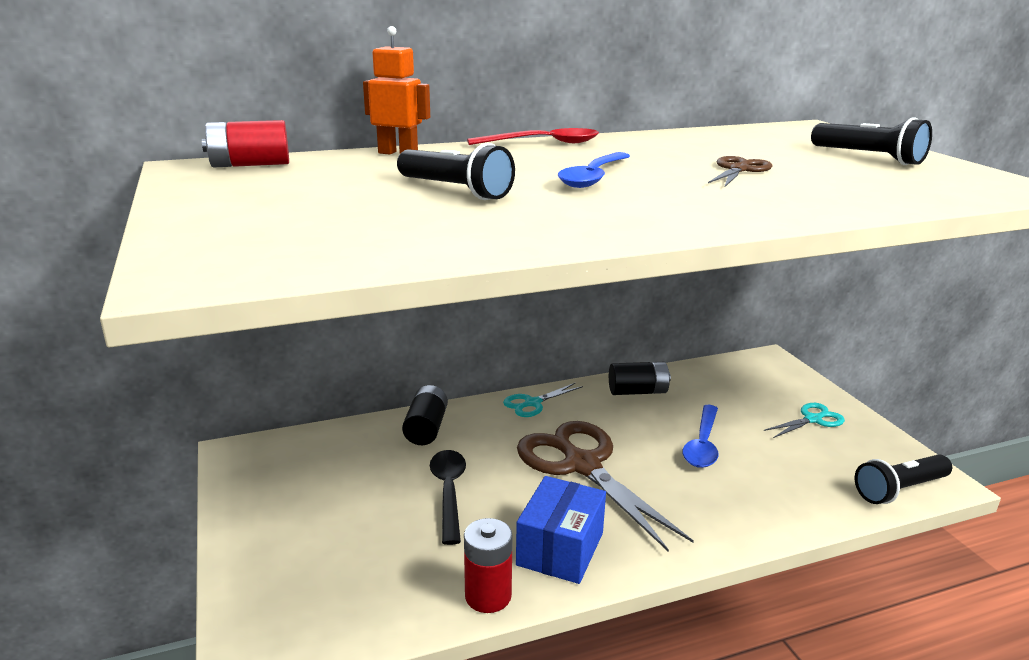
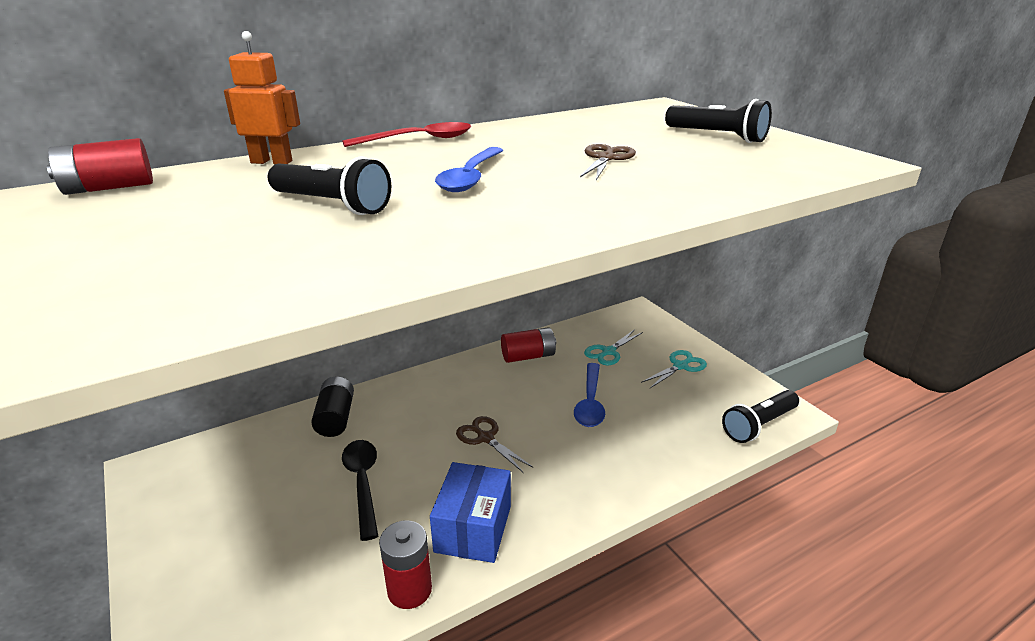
camera: 10 degrees left, 5 degrees up
turquoise scissors [503,383,583,417] -> turquoise scissors moved to [584,329,643,365]
brown scissors [517,421,694,552] -> brown scissors [456,416,533,472], size x0.48
black battery [609,362,671,395] -> red battery [501,327,556,363]

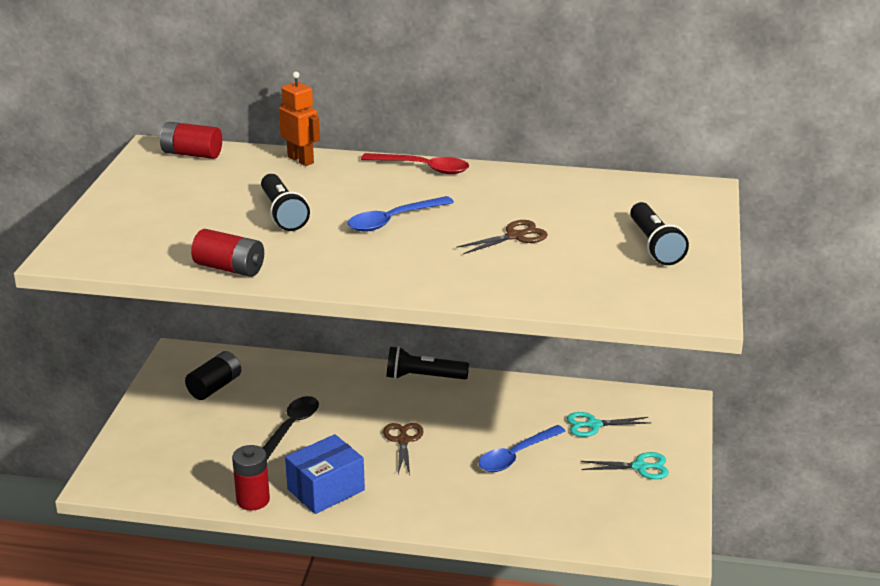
camera: 40 degrees right, 0 degrees up
black battery [311,376,354,437] -> black battery moved to [185,351,241,400]
red battery [501,327,556,363] -> red battery moved to [191,229,264,277]
black flashlight [722,390,799,443] -> black flashlight moved to [387,346,469,379]

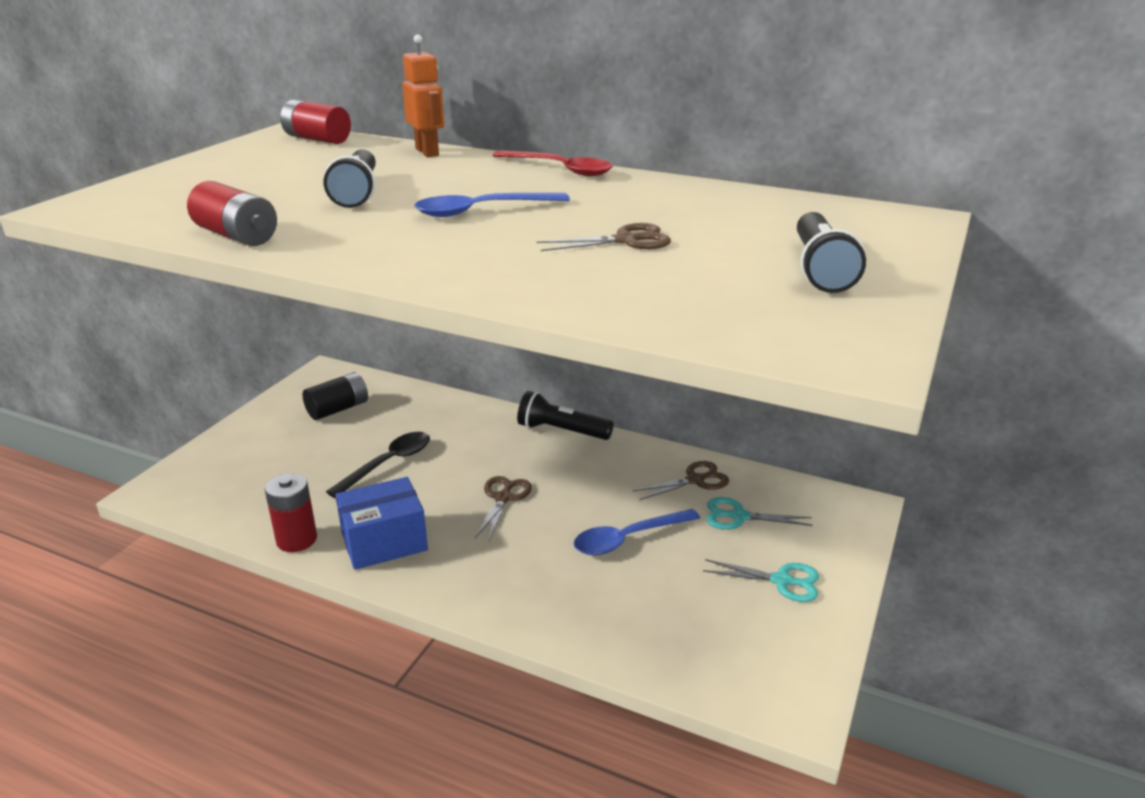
camera: 15 degrees right, 0 degrees up
none -> brown scissors [633,461,729,500]

